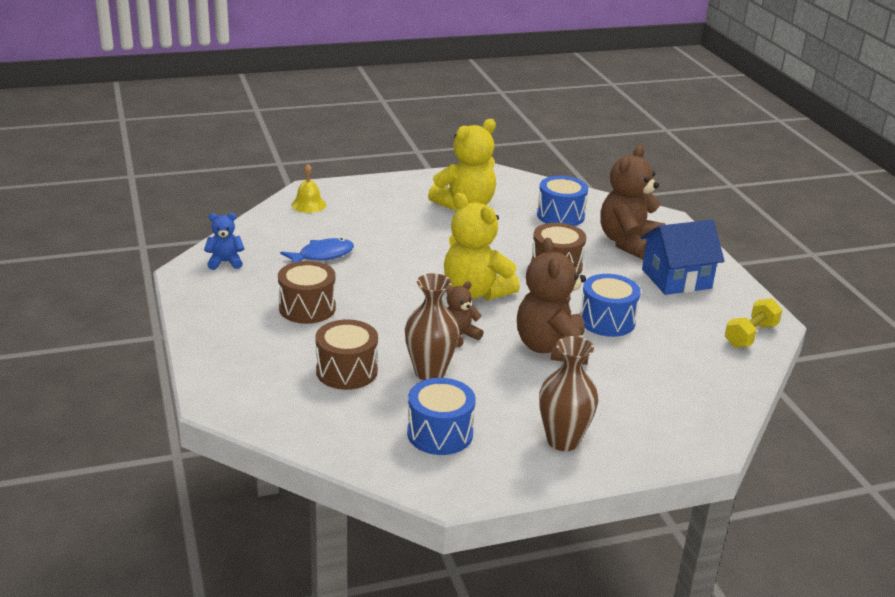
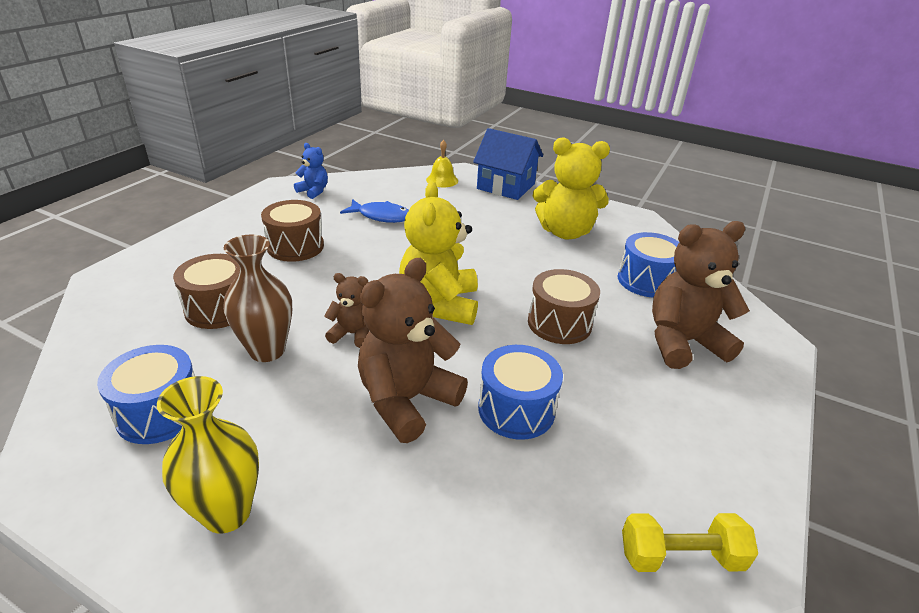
camera: 45 degrees right, 5 degrees up
brown vase [539,336,598,451] -> yellow vase [157,376,259,534]
blue house [641,220,725,295] -> blue house moved to [473,128,543,200]

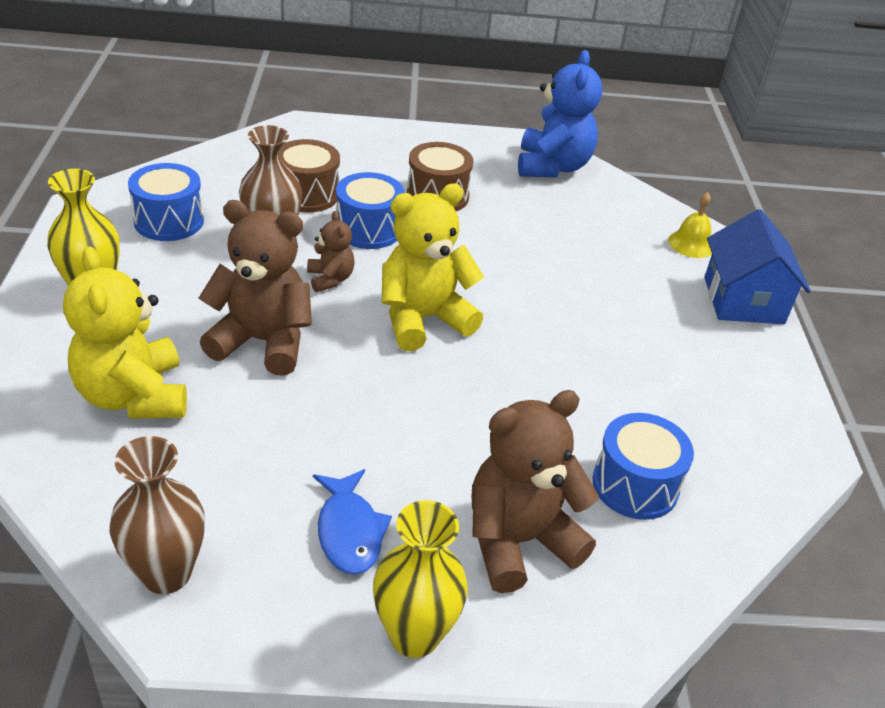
camera: 60 degrees right, 5 degrees up
blue teddy bear [294,143,328,199] -> blue teddy bear [518,50,602,177], size x1.96
blue fish [340,199,409,223] -> blue fish moved to [313,469,392,575]
blue drum [478,345,563,440] -> blue drum moved to [336,172,405,249]
brown drum [528,269,600,344] -> none
yellow teddy bear [533,137,610,240] -> yellow teddy bear moved to [63,246,187,419]
yellow dumbbell [622,513,758,572] -> brown vase [109,436,205,594]
brown teddy bear [652,221,750,369] -> brown teddy bear turned 75 degrees counterclockwise [472,390,599,593]
none -> yellow vase [373,500,468,658]

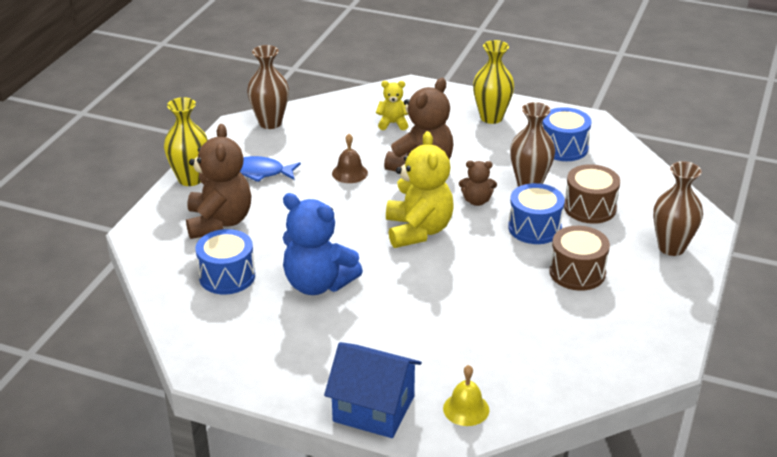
camera: 115 degrees right, 5 degrees down
yellow teddy bear [63,246,187,419] -> yellow teddy bear [376,81,408,130], size x0.51
blue teddy bear [518,50,602,177] -> blue teddy bear moved to [283,193,363,295]
none -> brown bell [332,134,368,183]
none -> brown vase [653,161,703,256]

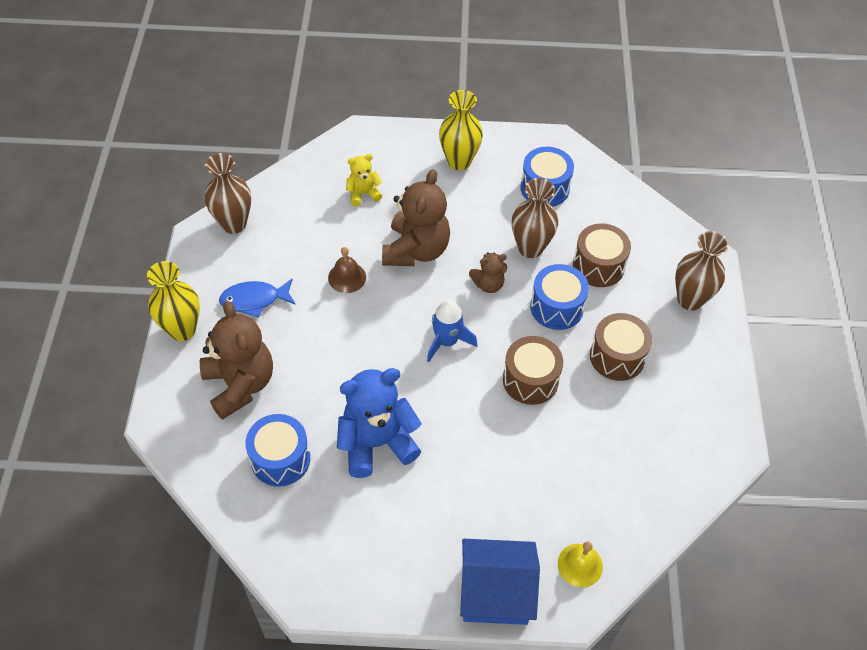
camera: 20 degrees left, 20 degrees up
blue teddy bear [283,193,363,295] -> blue teddy bear turned 150 degrees clockwise [337,368,422,478]
yellow teddy bear [386,131,454,248] -> blue rocket [427,300,477,362]
none -> brown drum [503,336,563,405]

